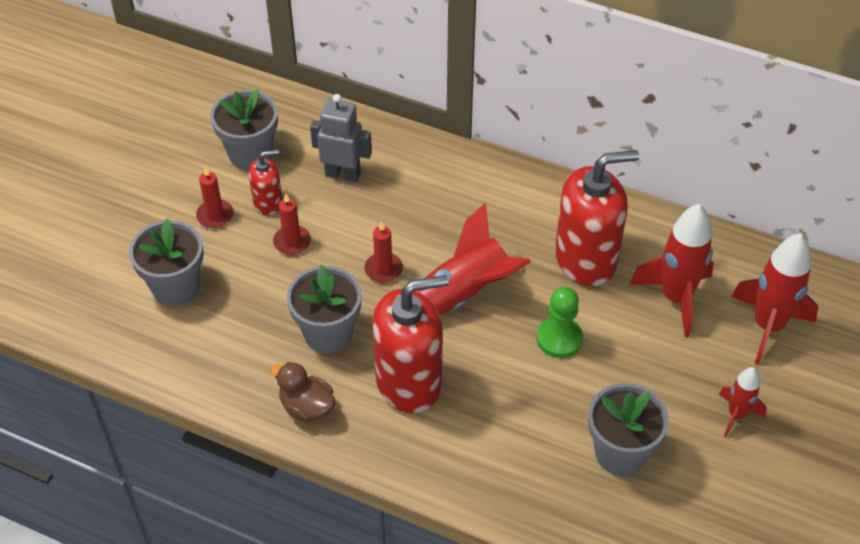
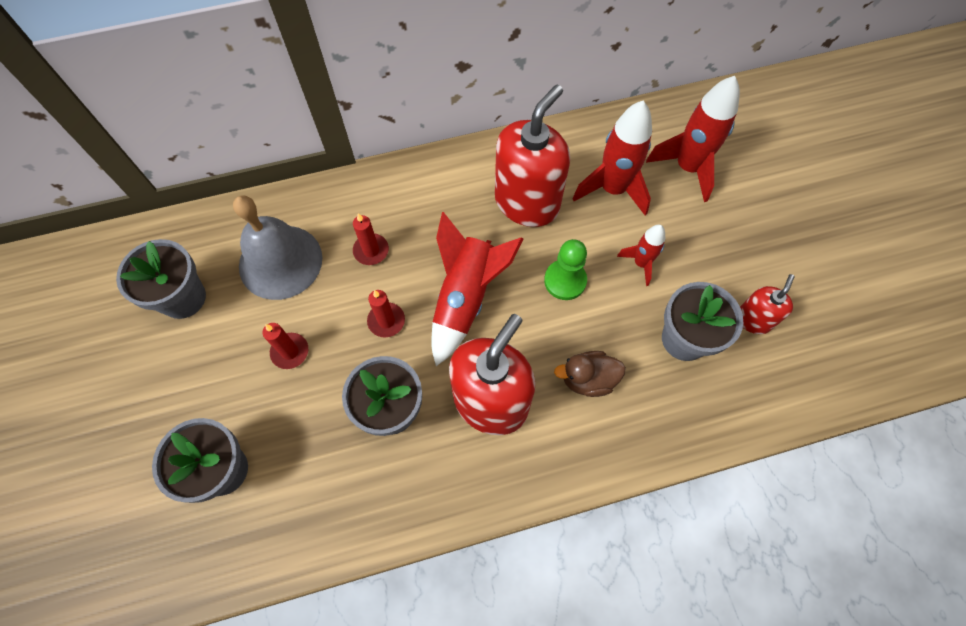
camera: 40 degrees left, 15 degrees up
red candle [196,166,234,228] -> red candle moved to [353,213,389,265]
red soap dispenser [248,149,283,215] -> red soap dispenser moved to [740,274,794,334]
brown duck [270,362,335,423] -> brown duck moved to [554,351,626,397]
grey robot [310,94,372,183] -> grey bell [233,195,322,300]
red rocket [719,367,767,437] -> red rocket moved to [617,224,665,286]

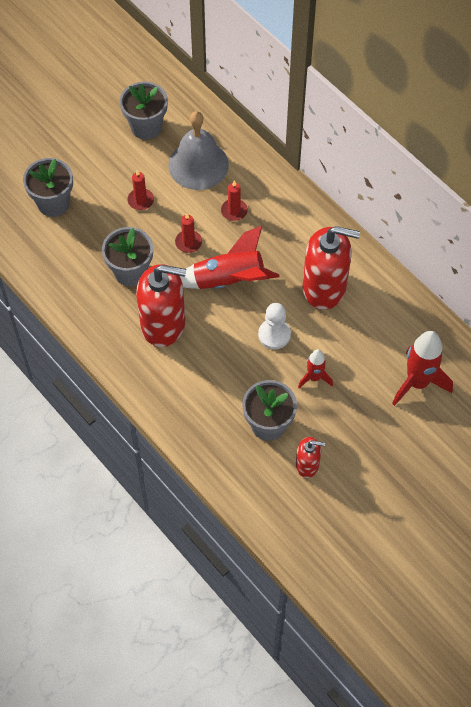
camera: 65 degrees right, 5 degrees down
green pawn [544,239,587,300] -> white pawn [258,303,291,349]
brown duck [554,351,626,397] -> none
red rocket [572,101,652,216] -> none

